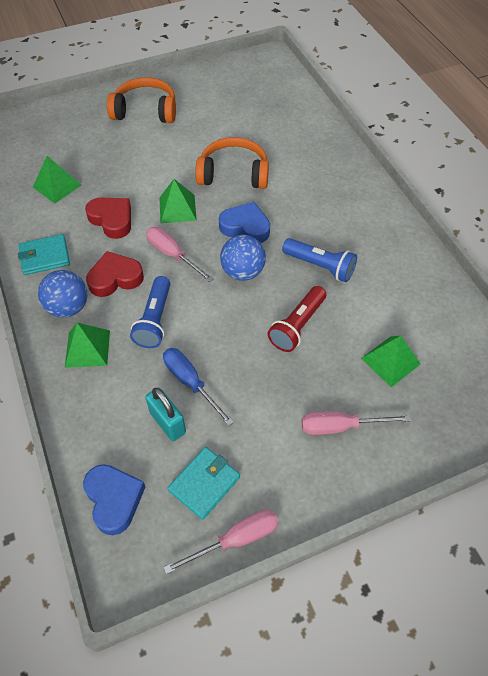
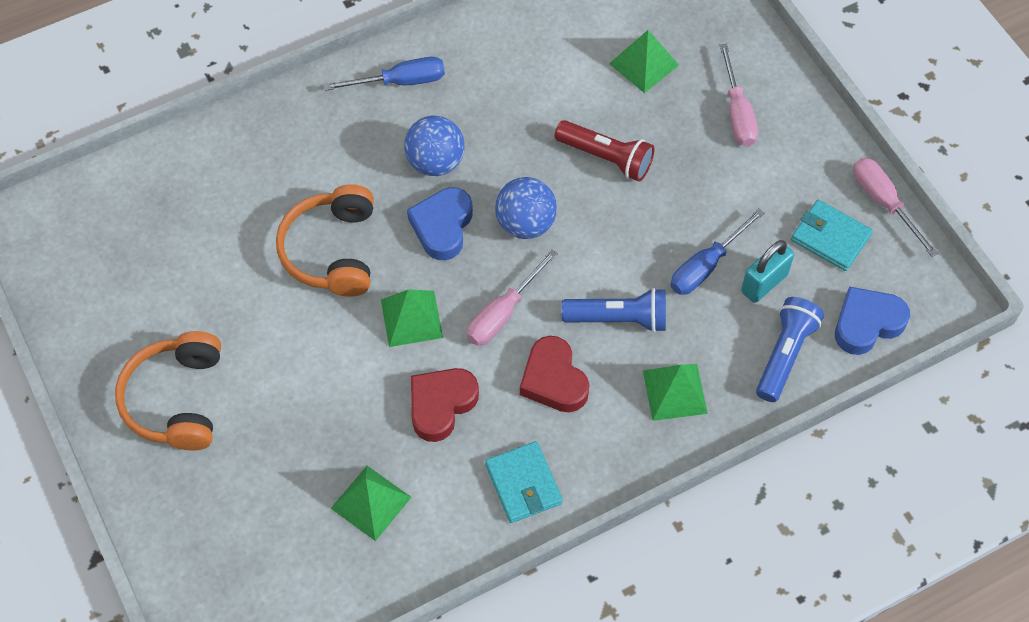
camera: 95 degrees left, 5 degrees up
blue ball [38,270,87,318] -> blue ball moved to [404,116,465,176]
blue flashlight [282,238,357,282] -> blue flashlight moved to [756,297,824,402]
none -> blue screwdriver [324,57,445,91]

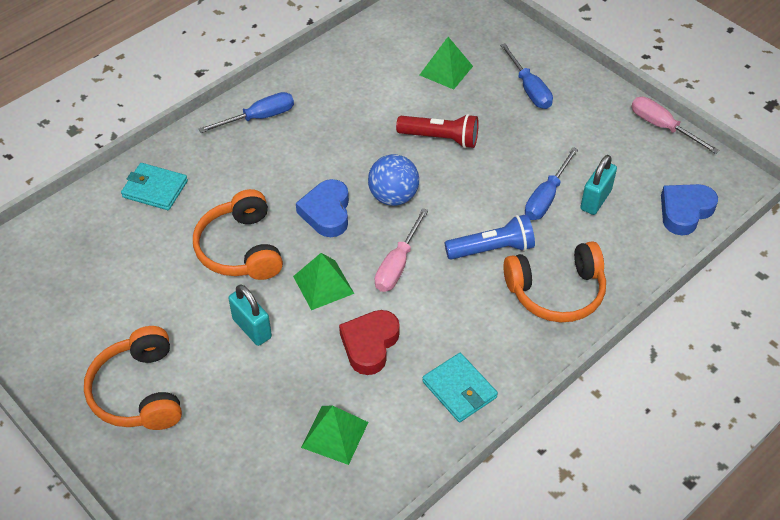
camera: 15 degrees left, 10 degrees down
blue ball [404,116,465,176] -> none
red heart [520,336,589,412] -> none
green pyramid [643,364,708,421] -> orange headphones [503,241,606,322]
pink screwdriver [720,44,758,147] -> blue screwdriver [500,43,553,109]
blue flashlight [756,297,824,402] -> none
turquoise wallet [791,200,873,271] -> turquoise wallet moved to [121,163,188,210]
none -> turquoise padlock [228,284,272,346]

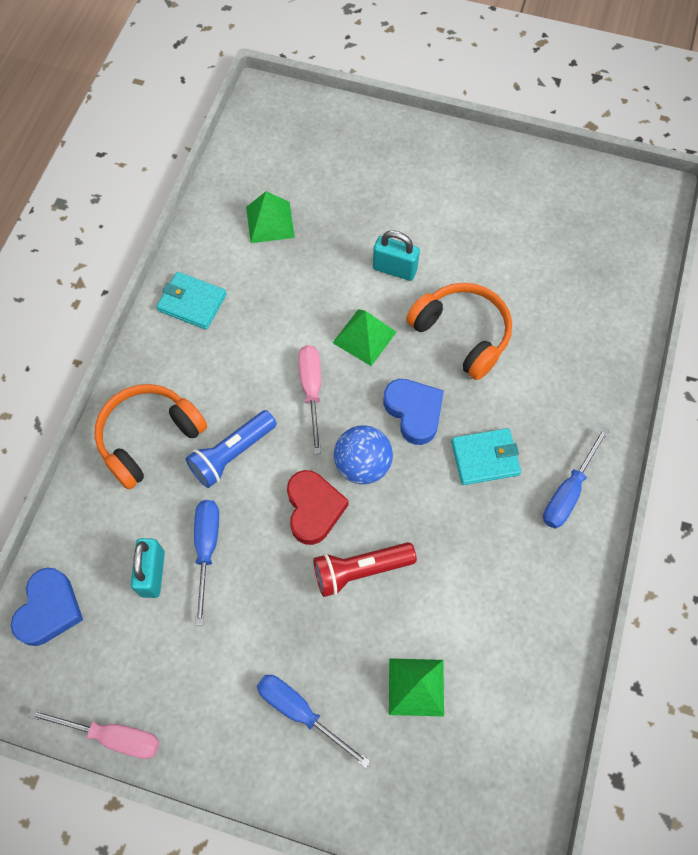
camera: 150 degrees right, 15 degrees up
orange headphones [84,326,182,430] -> none
turquoise wallet [121,163,188,210] -> turquoise wallet moved to [451,428,521,485]
red heart [339,310,400,375] -> red heart moved to [287,470,348,545]

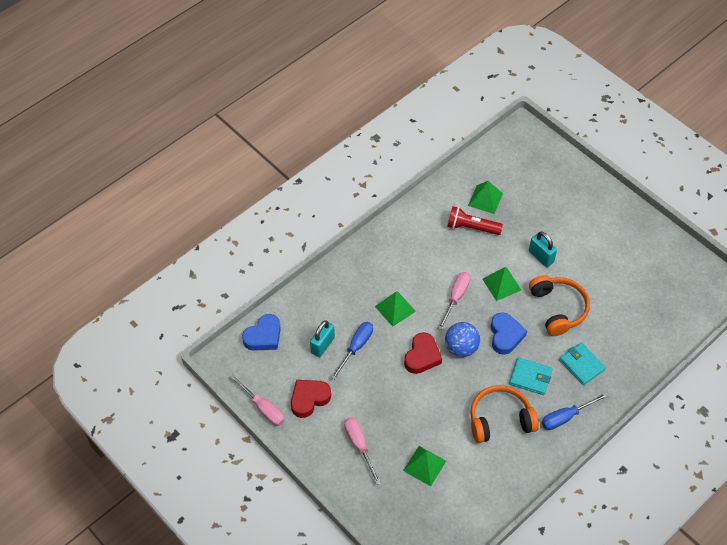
camera: 30 degrees right, 10 degrees down
orange headphones [94,384,207,490] -> orange headphones moved to [470,385,539,443]
turquoise wallet [156,272,226,330] -> turquoise wallet moved to [559,342,606,385]
blue flashlight [185,410,277,488] -> green pyramid [375,292,416,327]
blue screwdriver [257,675,371,768] -> pink screwdriver [344,417,381,485]
red flashlight [313,542,417,597] -> red flashlight moved to [447,206,503,235]
none -> red heart [291,380,331,418]

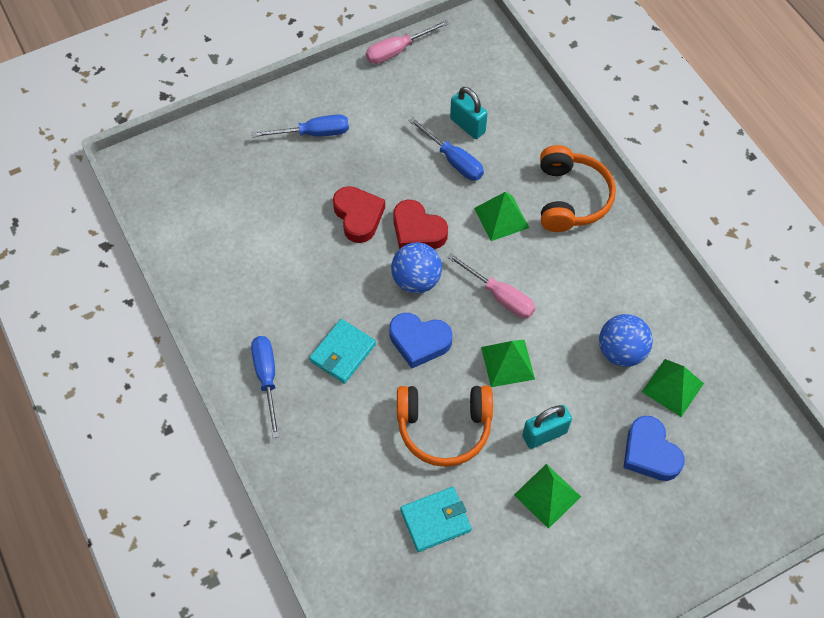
camera: 105 degrees right, 5 degrees up
blue heart [242,314,281,351] -> blue heart moved to [623,416,685,481]
red heart [291,380,331,418] -> red heart moved to [333,186,385,243]
pink screwdriver [344,417,381,485] -> blue screwdriver [252,114,349,138]
green pyramid [403,446,446,486] -> green pyramid moved to [514,464,581,529]
red flashlight [447,206,503,235] -> blue ball [599,314,653,367]
orange headphones [470,385,539,443] -> orange headphones moved to [540,145,616,232]
turquoise wallet [559,342,606,385] -> turquoise wallet moved to [400,487,472,552]

